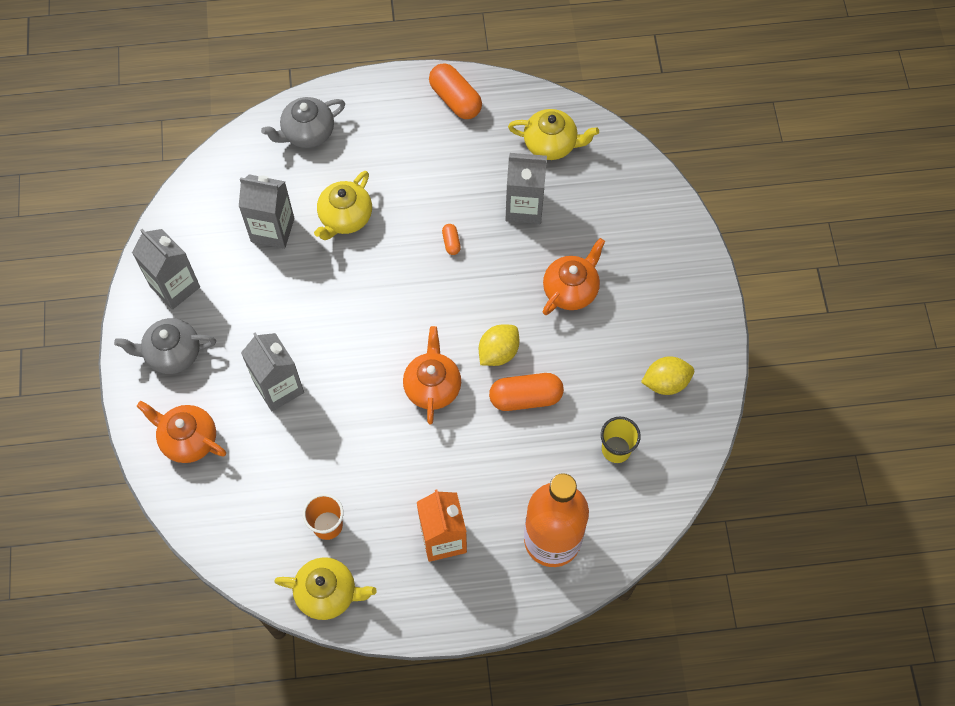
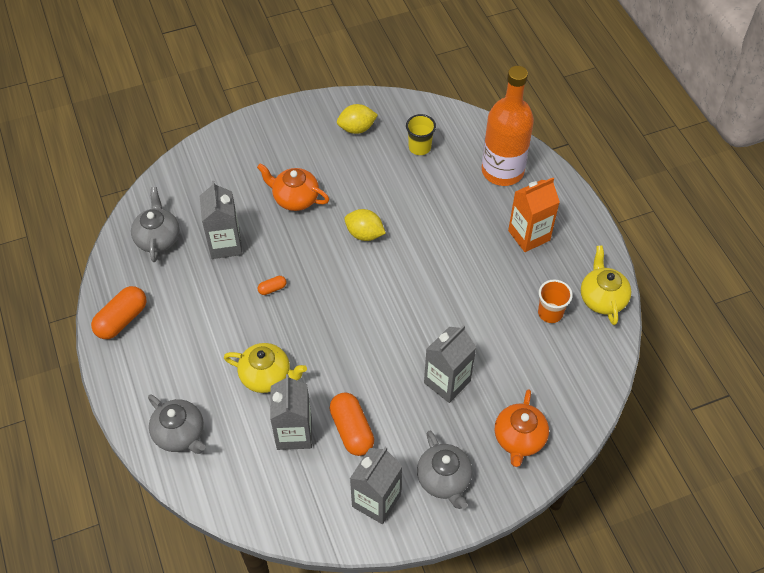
camera: 105 degrees left, 10 degrees down
orange teapot [403,326,461,424] -> none
orange capsule [489,373,564,411] -> orange capsule moved to [330,392,374,456]
yellow teapot [508,109,599,160] -> grey teapot [131,187,180,262]
yellow lemon [641,356,694,395] -> yellow lemon turned 75 degrees counterclockwise [337,104,378,134]

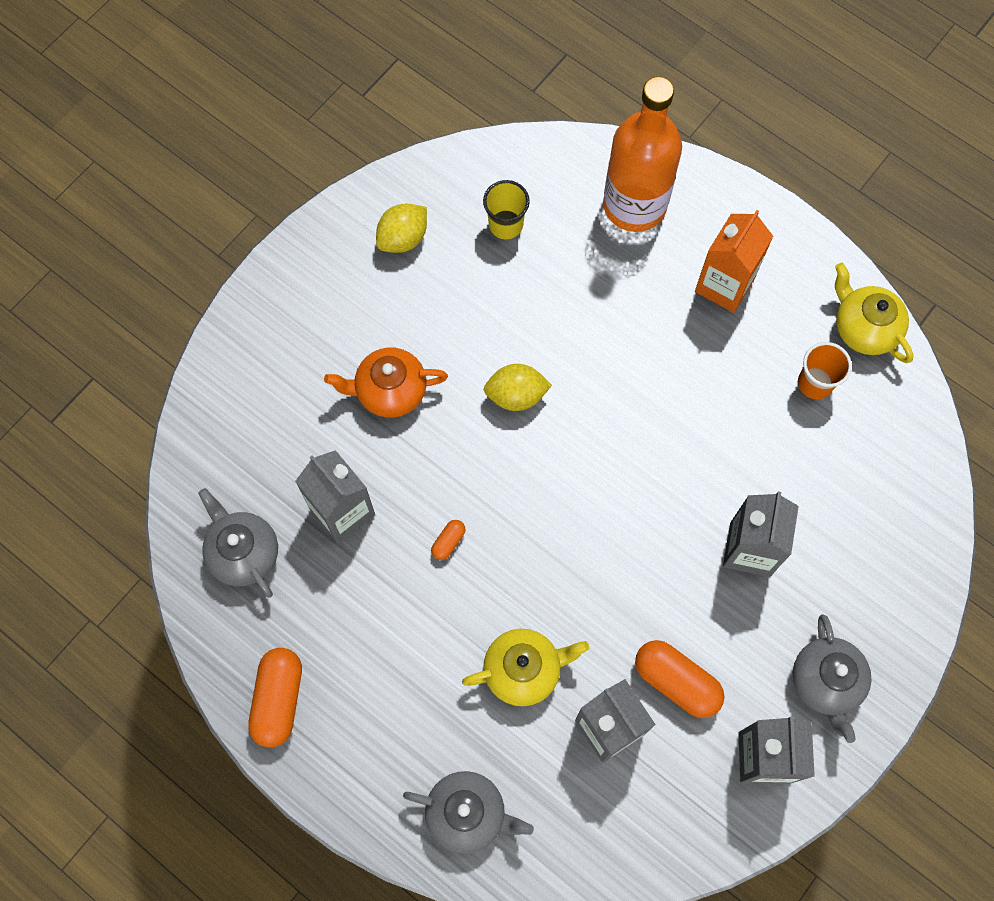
camera: 30 degrees left, 15 degrees up
grey teapot [417,431,473,509] -> grey teapot turned 45 degrees clockwise [793,614,871,743]
orange teapot [495,389,549,467] -> none

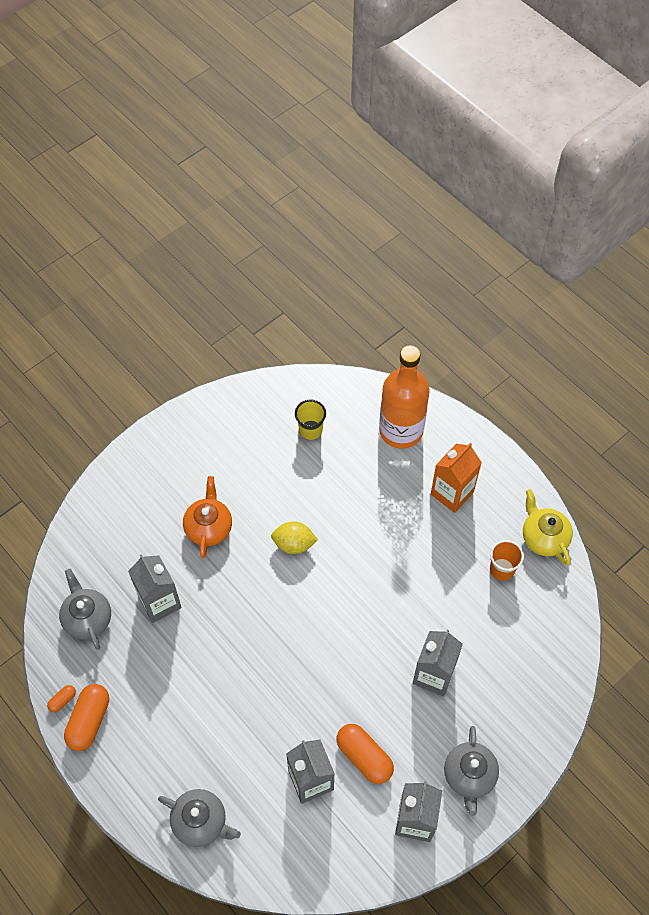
camera: 10 degrees right, 10 degrees down
orange teapot [324,348,448,418] -> orange teapot turned 90 degrees clockwise [183,476,232,558]
yellow lemon [376,204,427,253] -> none
orange capsule [431,520,466,560] -> orange capsule moved to [47,685,76,712]
yellow teapot [462,629,589,706] -> none

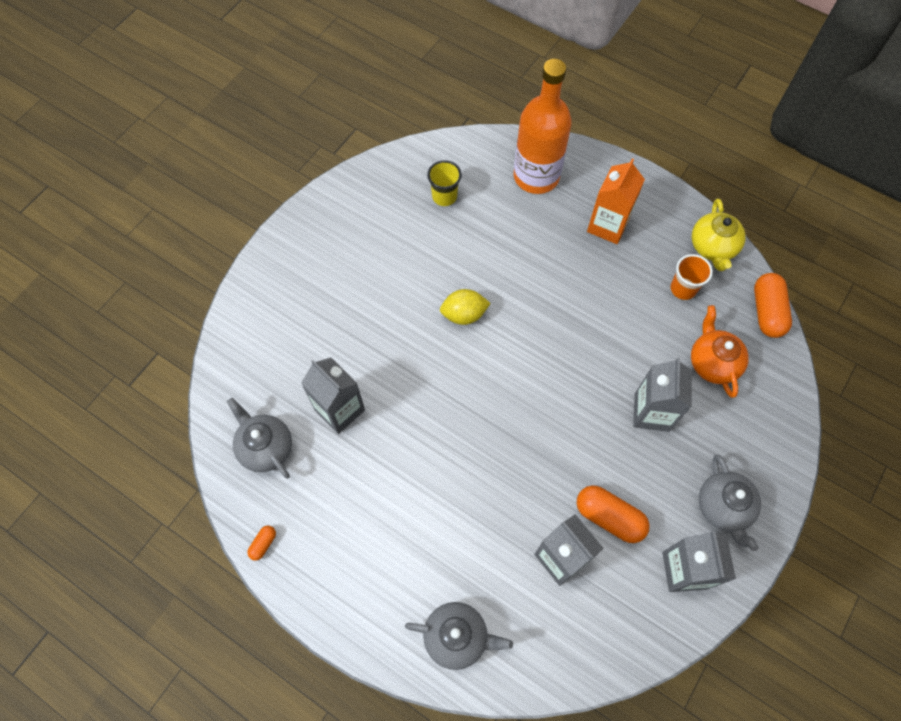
camera: 15 degrees left, 5 degrees up
orange capsule [64,684,109,751] -> orange capsule moved to [754,273,792,338]
orange teapot [183,476,232,558] -> orange teapot moved to [691,305,749,398]
yellow teapot [523,489,573,565] -> yellow teapot turned 135 degrees counterclockwise [692,198,746,271]

